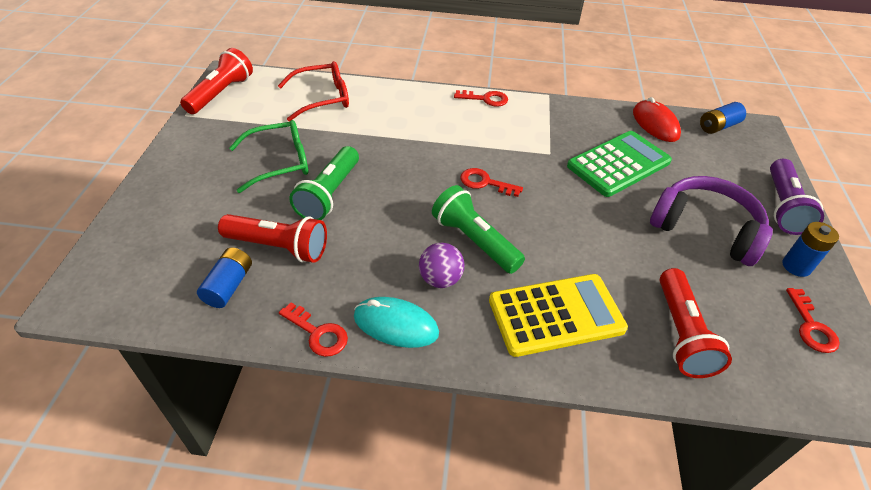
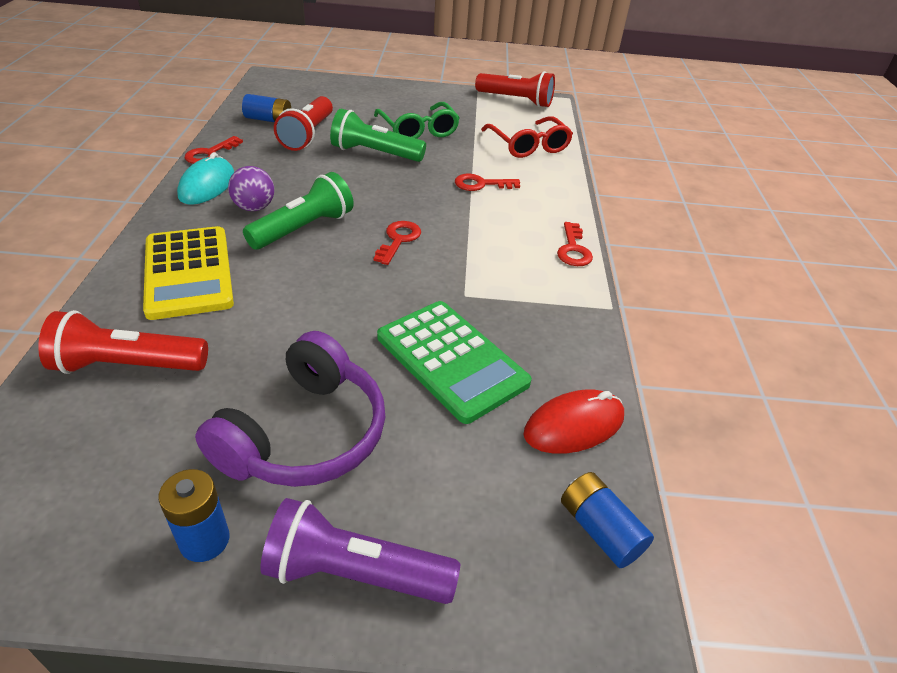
camera: 85 degrees right, 5 degrees down
red key [786,288,840,353] -> red key moved to [455,174,520,191]

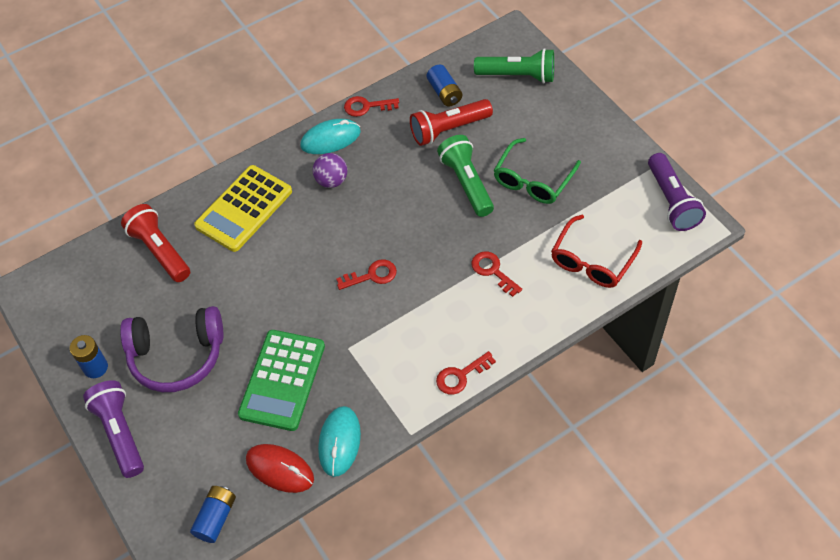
camera: 60 degrees right, 15 degrees up
green flashlight [243,172,354,250] -> green flashlight moved to [474,48,554,84]
red flashlight [475,71,555,107] -> purple flashlight [648,153,706,231]
none -> turquoise mouse [318,406,361,477]

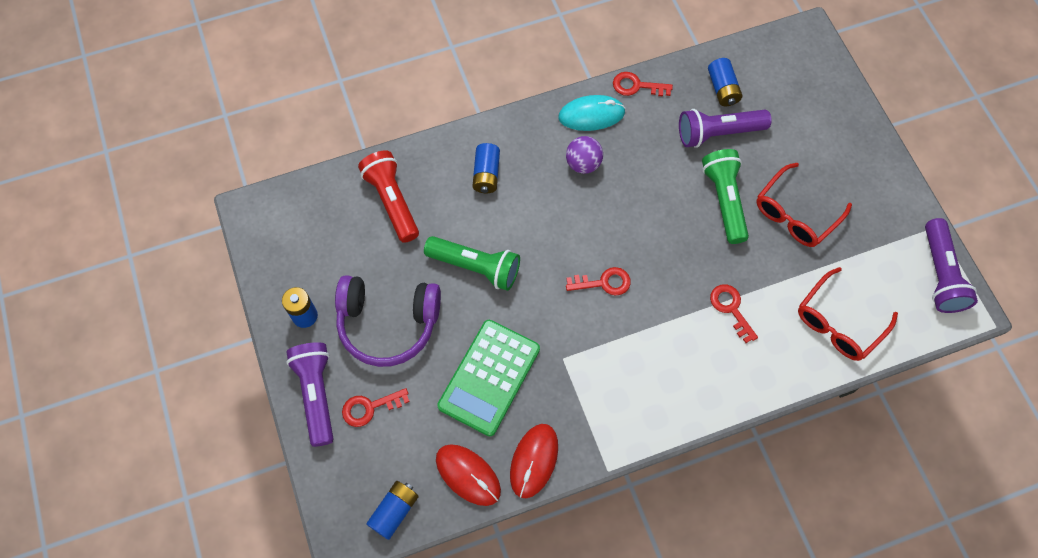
camera: 10 degrees right, 10 degrees up
yellow calculator [194,165,292,252] -> blue battery [472,143,500,193]
turquoise mouse [318,406,361,477] -> red mouse [510,424,558,498]
red flashlight [410,99,493,146] -> purple flashlight [679,109,772,148]
red key [436,351,496,395] -> red key moved to [342,388,410,427]
green flashlight [474,48,554,84] -> green flashlight moved to [424,236,520,291]
green glasses [493,138,581,204] -> red glasses [756,163,852,247]

